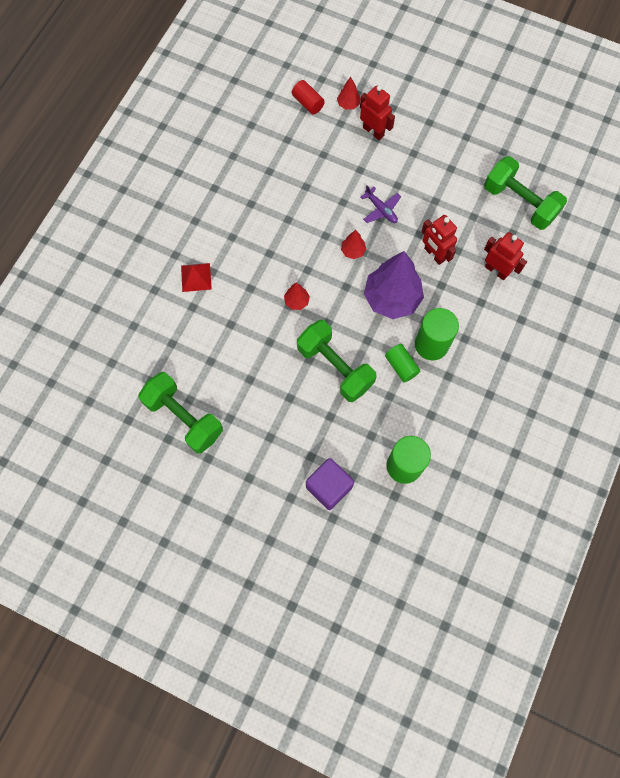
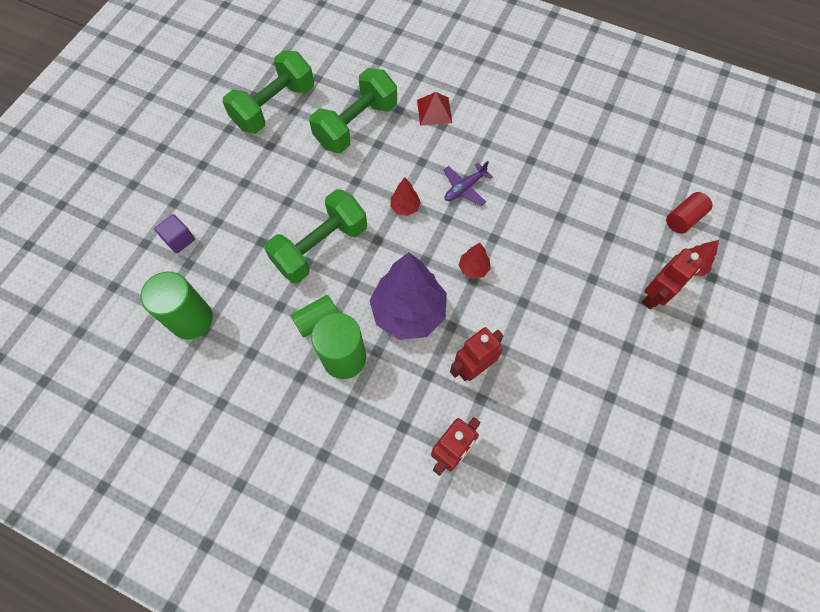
camera: 90 degrees right, 5 degrees down
purple cube [306,458,354,510] -> purple cube [154,214,195,254], size x0.62
purple plane [360,185,401,223] -> purple plane moved to [444,161,493,206]
green dumbbell [484,156,567,230] -> green dumbbell moved to [309,68,397,153]

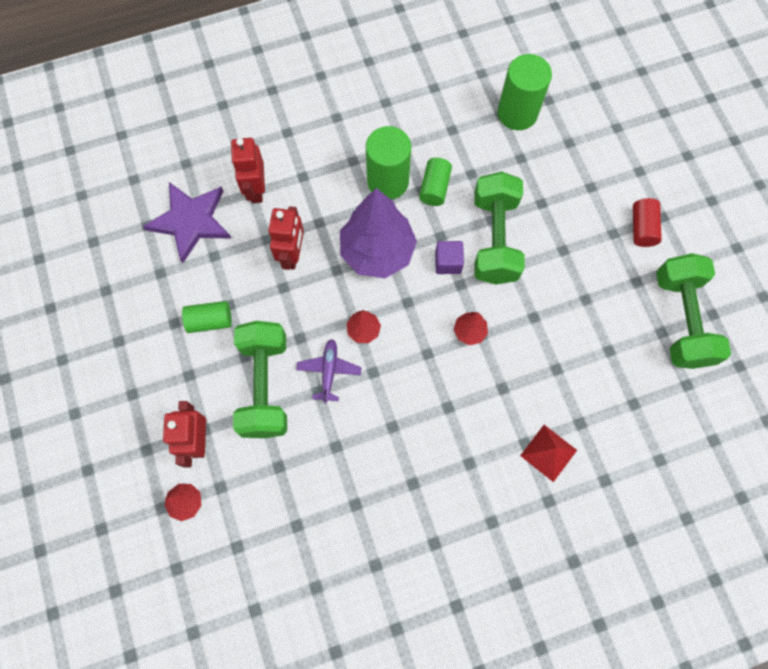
camera: 135 degrees right, 5 degrees up
purple cube [154,214,195,254] -> purple cube moved to [435,241,464,274]
green dumbbell [309,68,397,153] -> green dumbbell moved to [233,321,287,438]
purple plane [444,161,493,206] -> purple plane moved to [296,339,362,403]
red cylinder [666,192,713,234] -> red cylinder moved to [633,198,662,247]
none -> purple star [143,182,232,263]
none -> green cylinder [182,301,232,333]

